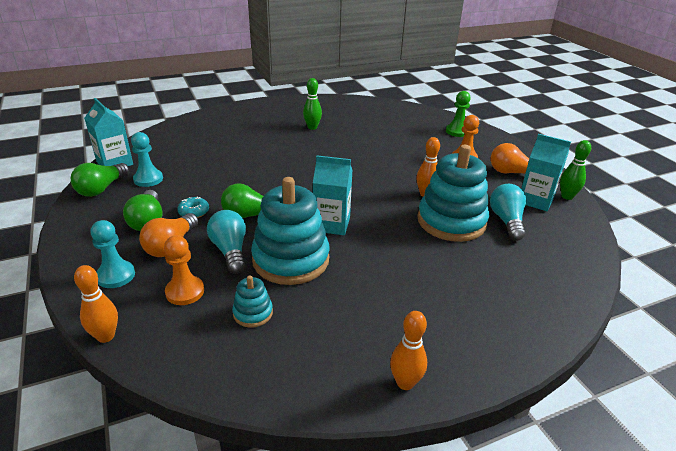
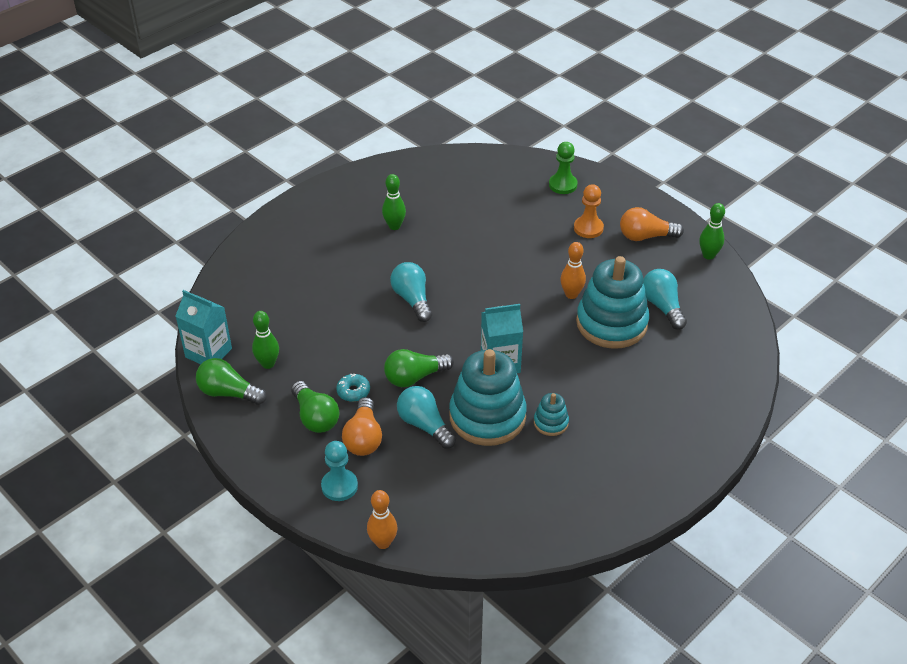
camera: 20 degrees left, 10 degrees up
green light bulb [71,163,129,197] -> green light bulb turned 105 degrees clockwise [196,358,266,405]
turquoise pawn [131,132,163,187] -> green bowling pin [252,311,279,369]
orange pawn [164,235,204,305] -> none
turquoise stacking toy [232,275,273,328] -> turquoise stacking toy moved to [534,393,569,436]
orange bowling pin [390,311,427,390] -> none
turquoise carton [521,134,571,211] -> none
none -> turquoise light bulb [390,262,432,322]

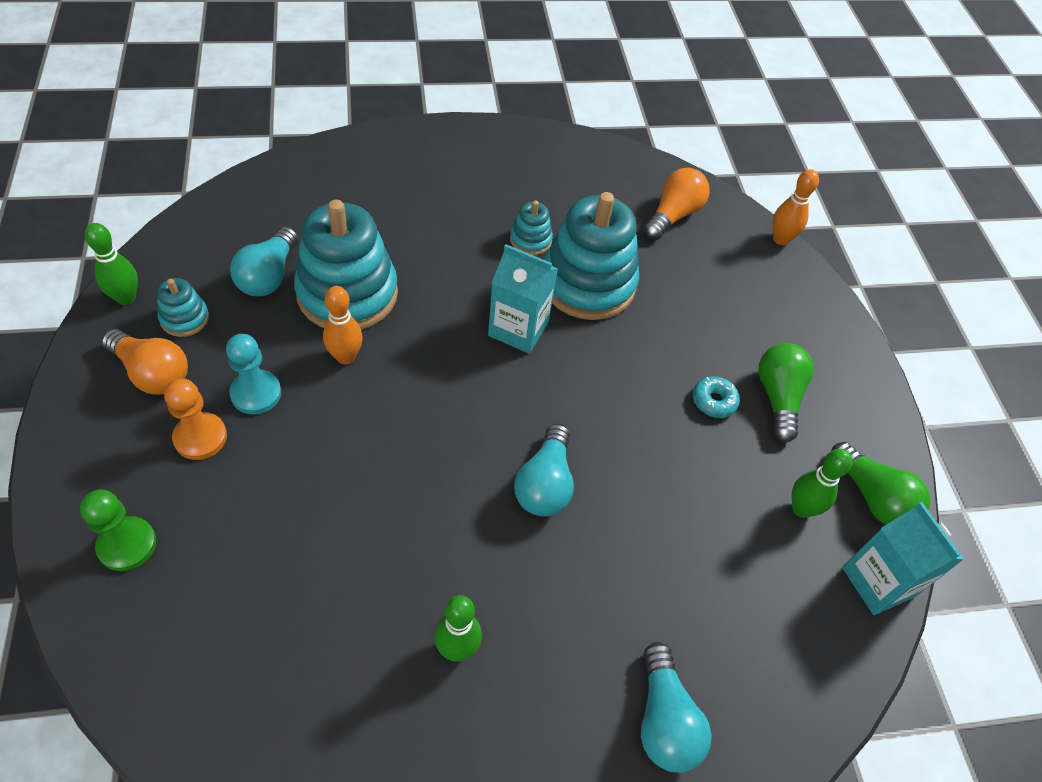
camera: 150 degrees left, 10 degrees up
turquoise pawn [321,441,358,501] -> turquoise pawn moved to [226,334,281,414]
orange light bulb [342,397,382,456] -> orange light bulb moved to [644,168,710,240]
green light bulb [384,349,454,387] -> none
turquoise light bulb [397,386,456,449] -> turquoise light bulb moved to [641,642,712,773]
none -> turquoise stacking toy [157,278,209,337]

